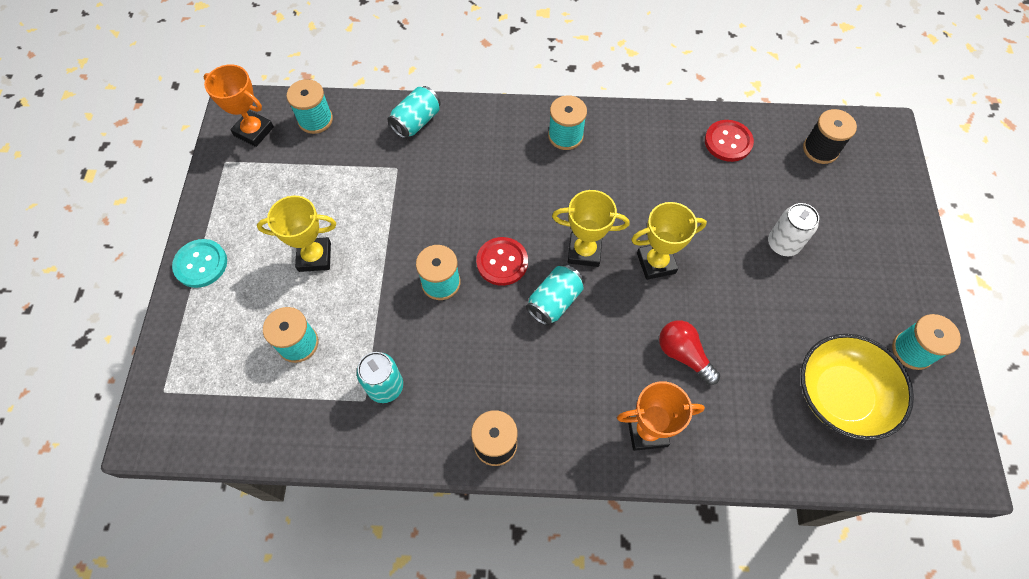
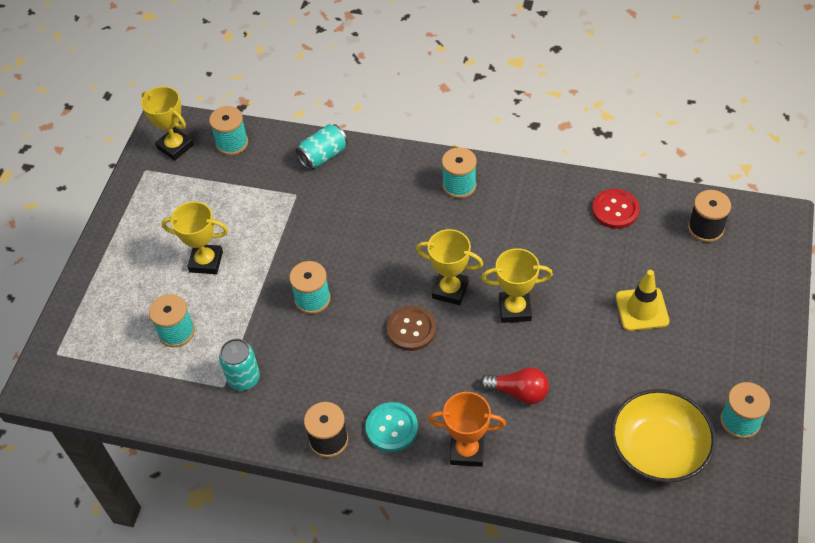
camera: 15 degrees right, 10 degrees down
turquoise button [172,239,227,288] -> turquoise button moved to [366,402,418,452]
orange trophy [204,64,274,147] -> yellow trophy [141,86,194,161]
red button [476,237,528,286] -> none
turquoise can [526,264,584,326] -> brown button [387,306,436,351]
red light bulb [659,320,720,385] -> red light bulb turned 135 degrees clockwise [480,367,549,404]
white can [768,203,819,256] -> yellow traffic cone [616,270,669,331]

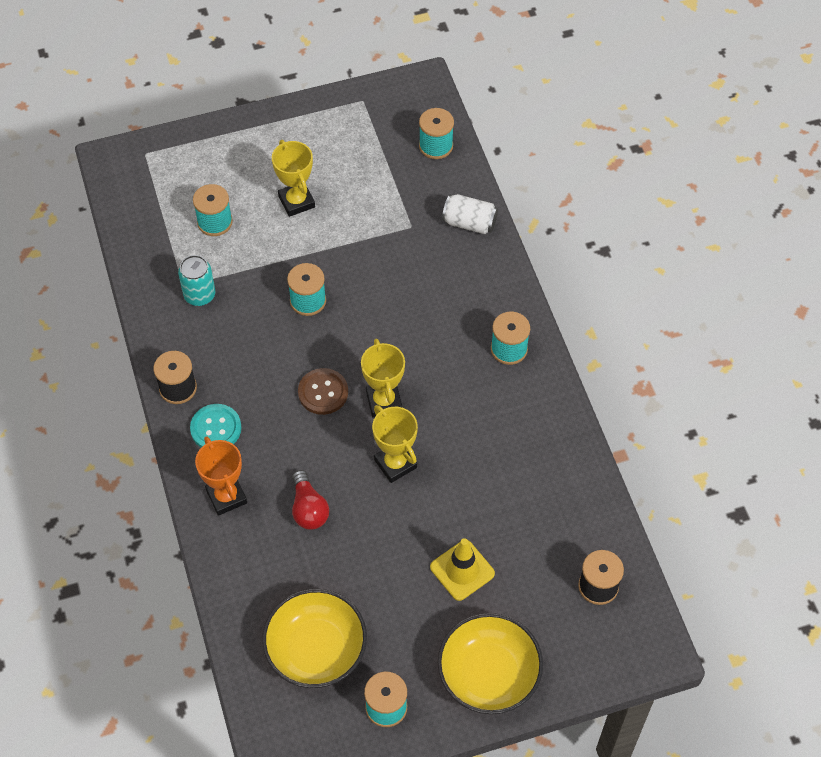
camera: 55 degrees right, 5 degrees up
yellow trophy [141,86,194,161] -> none
turquoise can [296,124,348,169] -> white can [442,194,498,234]
red button [592,189,640,229] -> none
none -> yellow bowl [437,613,543,714]

